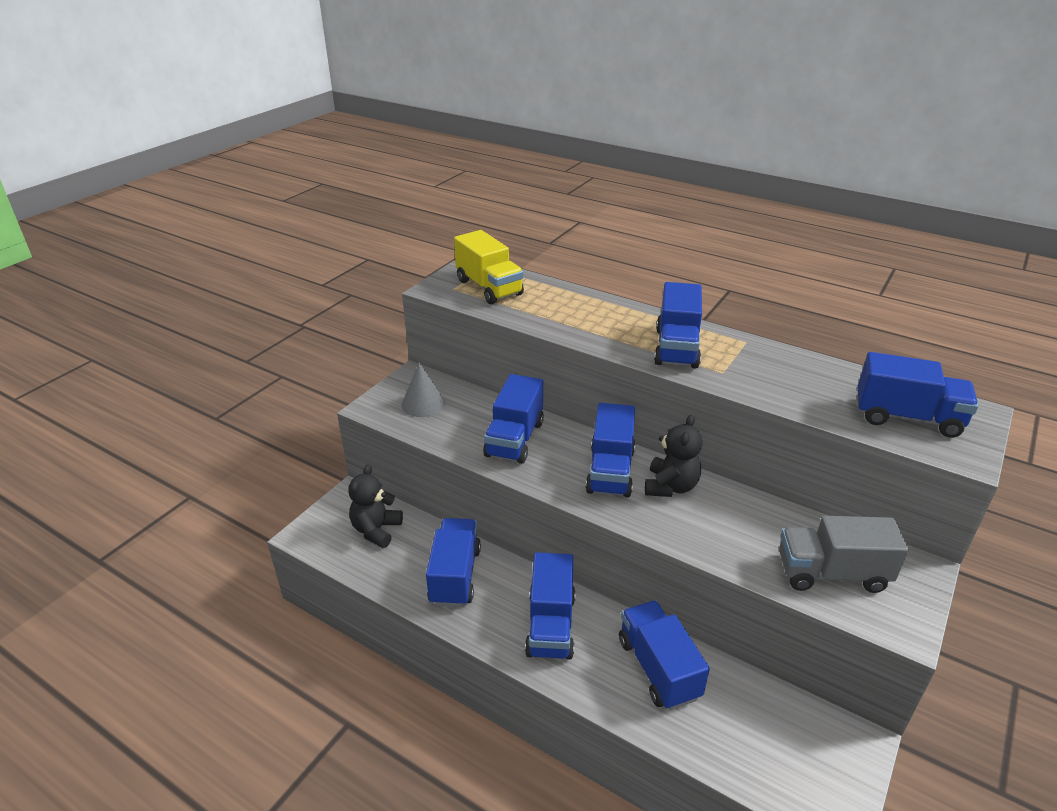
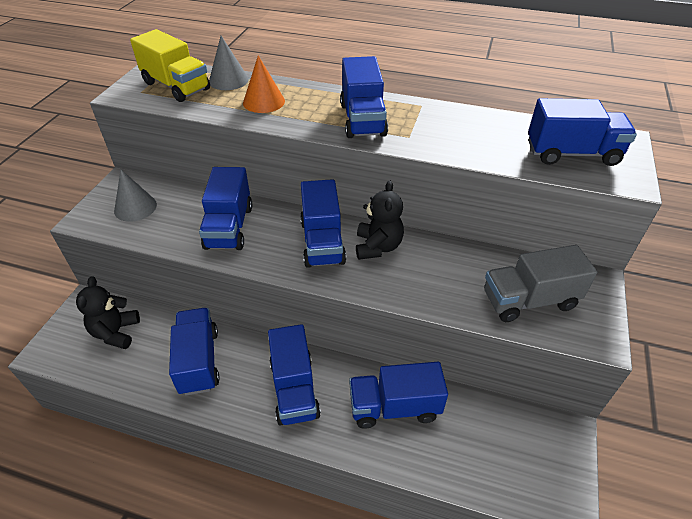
camera: 15 degrees left, 10 degrees up
blue truck [619,600,710,710] -> blue truck turned 60 degrees counterclockwise [349,362,448,429]
none -> grey cone [209,36,249,90]
none -> orange cone [243,55,285,113]

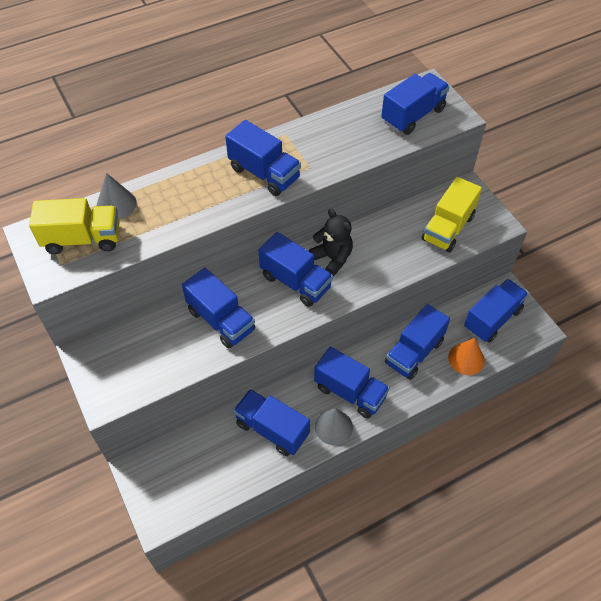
camera: 45 degrees left, 10 degrees up
black teddy bear [76,276,140,349] -> none
grey cone [114,170,157,222] -> grey cone moved to [315,408,353,445]
orange cone [243,55,285,113] -> orange cone moved to [448,338,485,375]
grey truck [484,245,597,322] -> yellow truck [422,177,482,252]
none -> blue truck [464,279,528,343]

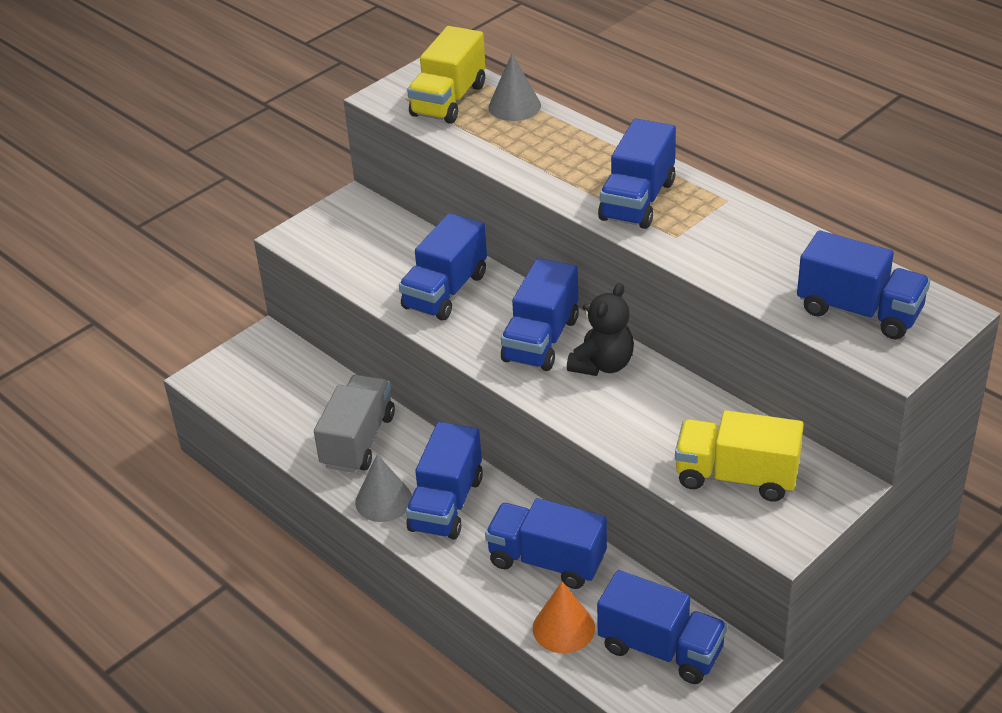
camera: 75 degrees right, 15 degrees down
yellow truck [29,198,120,254] -> yellow truck turned 45 degrees clockwise [407,26,486,124]
blue truck [233,389,310,456] -> grey truck [314,375,395,473]

